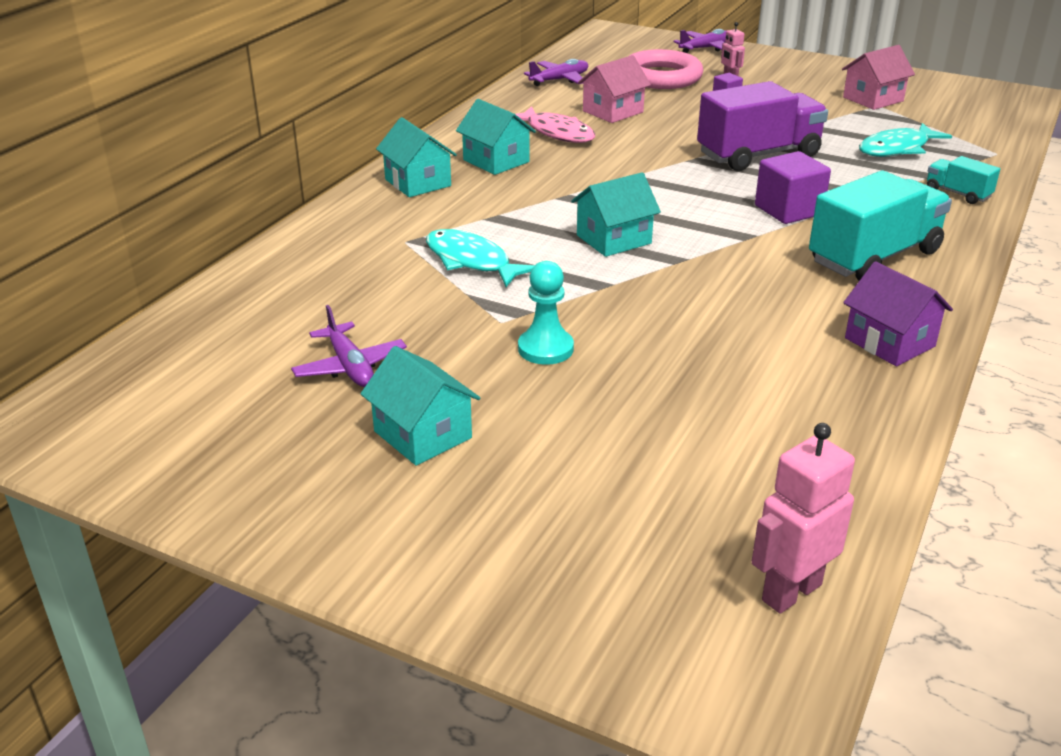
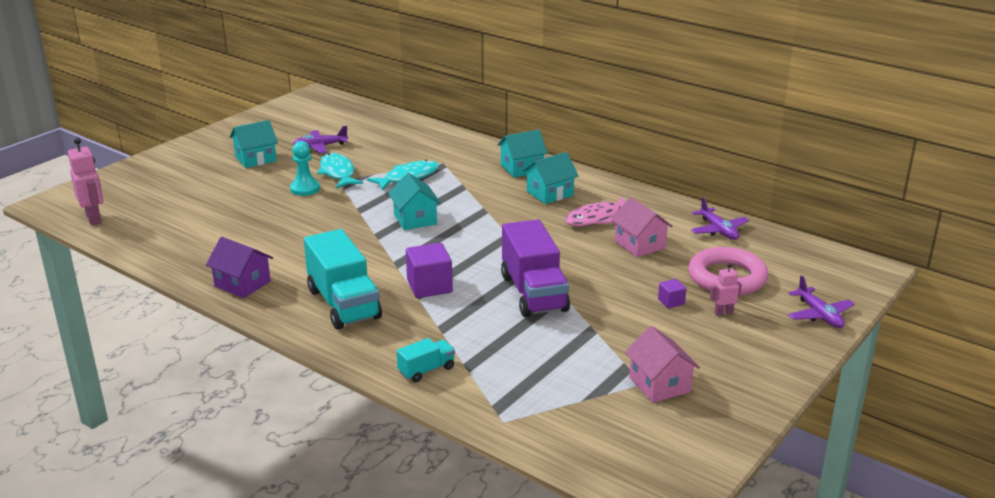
camera: 100 degrees right, 5 degrees down
purple house [843,261,953,366] -> purple house turned 60 degrees clockwise [206,237,273,298]
turquoise fish [859,123,952,157] -> turquoise fish moved to [317,153,363,188]

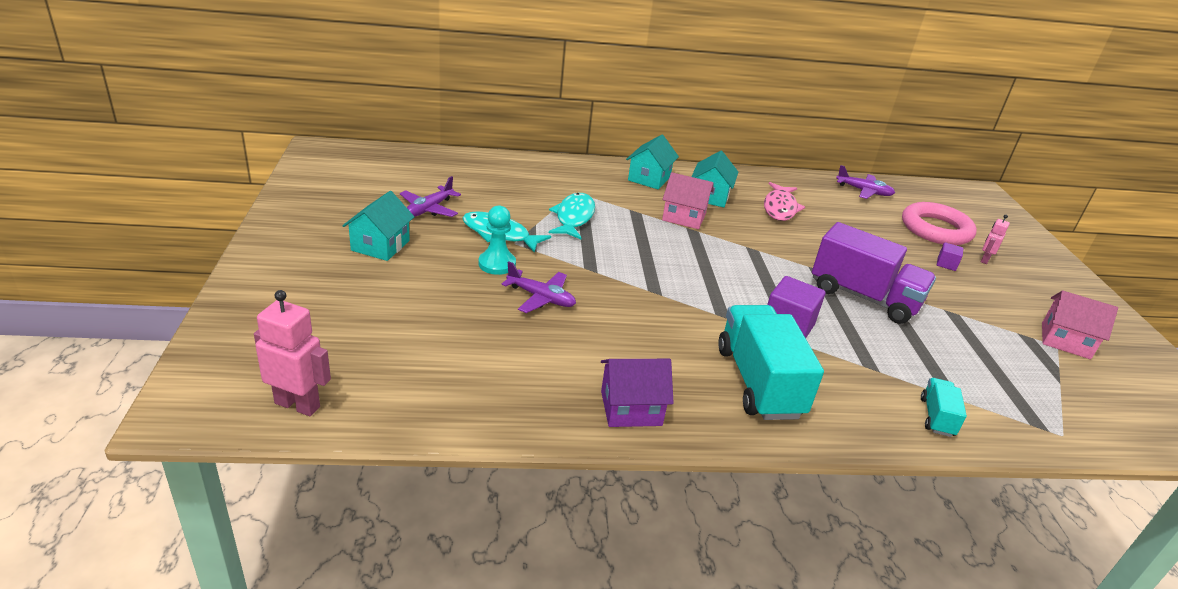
camera: 45 degrees left, 5 degrees up
turquoise truck [304,229,382,329] -> turquoise truck turned 120 degrees counterclockwise [718,305,824,420]
turquoise house [388,173,441,230] -> none
pink house [611,197,673,257] -> pink house moved to [662,172,714,229]
purple plane [788,275,855,328] -> purple plane moved to [501,261,576,313]

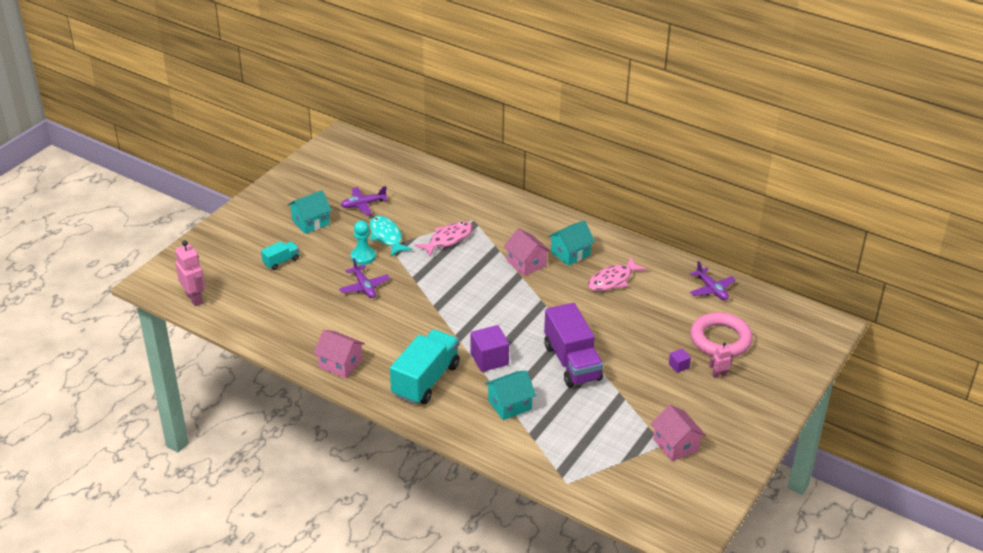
camera: 40 degrees right, 5 degrees up
turquoise fish [549,193,595,239] -> pink fish [415,222,473,257]
purple house [601,359,674,427] -> pink house [314,330,365,378]
turquoise house [626,135,679,189] -> turquoise house moved to [485,371,536,420]
turquoise truck [921,378,967,437] -> turquoise truck moved to [261,241,299,270]

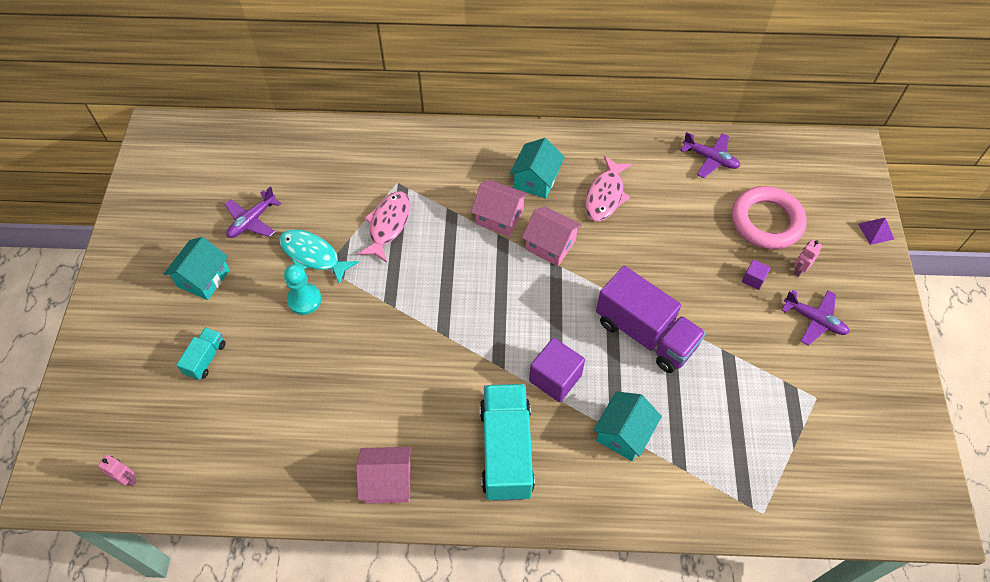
camera: 30 degrees left, 20 degrees up
pink robot [175,240,205,306] -> pink robot [98,455,137,487], size x0.56
purple plane [339,258,390,298] -> purple plane moved to [781,290,850,346]
pink house [651,405,706,461] -> pink house moved to [522,206,582,266]
none -> purple pyramid [858,218,894,245]

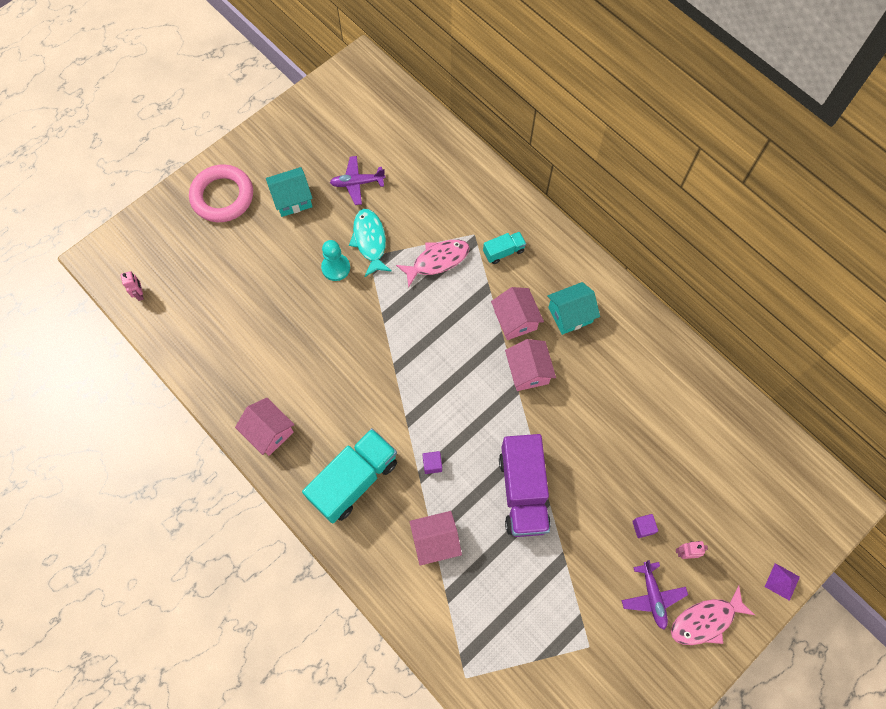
camera: 45 degrees right, 10 degrees up
turquoise truck [176,327,226,380] -> turquoise truck moved to [483,232,526,264]
purple cube [529,338,585,402] -> purple cube [422,451,442,474], size x0.51
pink fish [585,156,632,221] -> pink fish moved to [671,585,755,645]
turquoise house [593,391,662,461] -> pink house [409,511,462,566]
purple plane [681,132,740,178] -> none
pink ring [732,186,807,249] -> pink ring moved to [189,164,253,222]

